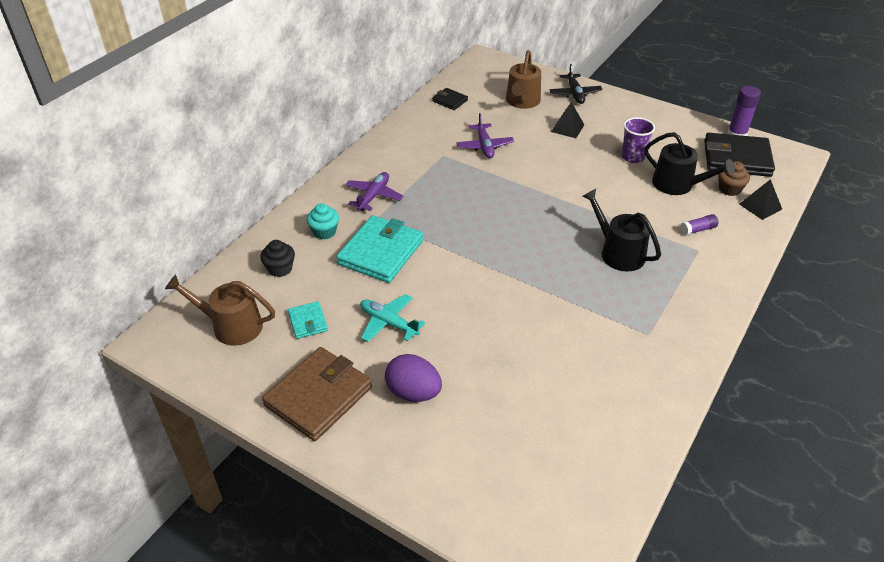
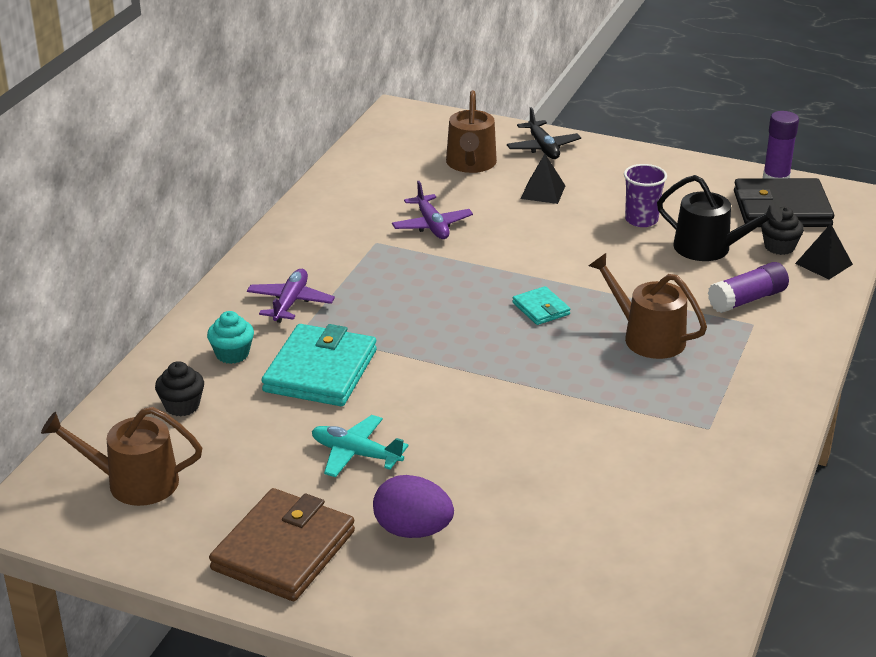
camera: 10 degrees left, 10 degrees down
turquoise wallet [288,301,328,339] -> turquoise wallet moved to [512,286,570,325]
black wallet [432,88,468,110] -> none
black watering can [582,189,661,272] -> brown watering can [589,253,707,359]
purple glue stick [680,214,718,235] -> purple glue stick [708,262,789,313], size x1.63
brown cupcake [718,161,750,196] -> black cupcake [761,207,804,255]

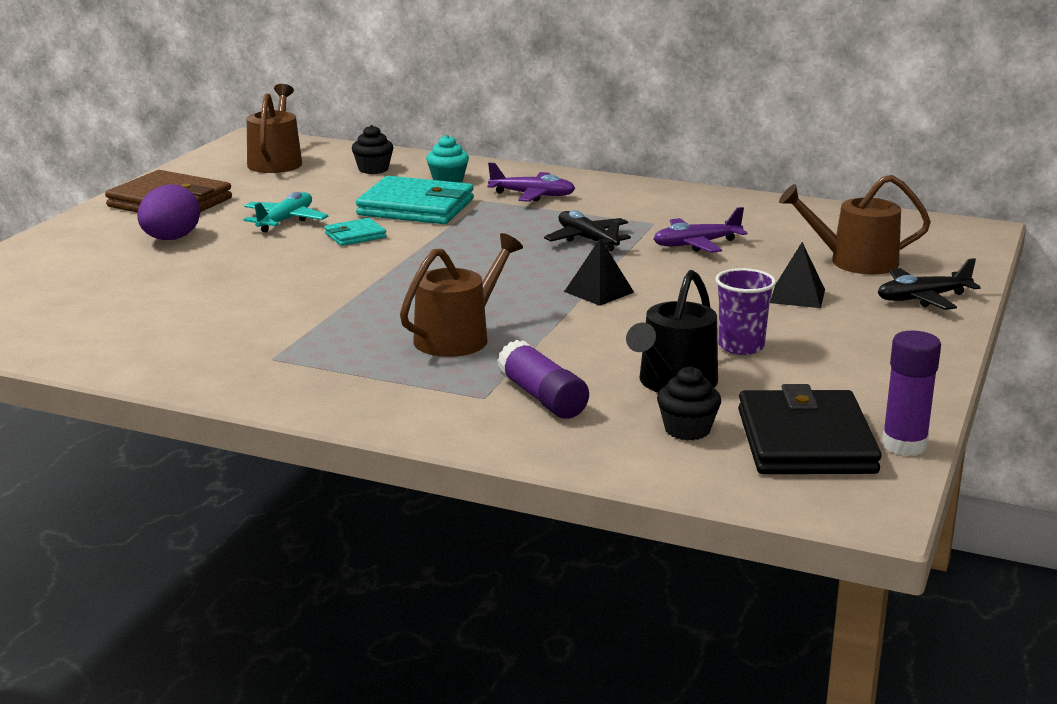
camera: 90 degrees right, 10 degrees down
turquoise wallet [512,286,570,325] -> turquoise wallet moved to [324,218,386,246]
black pyramid [795,224,853,280] -> black pyramid moved to [564,238,634,306]
none -> black plane [544,210,631,251]

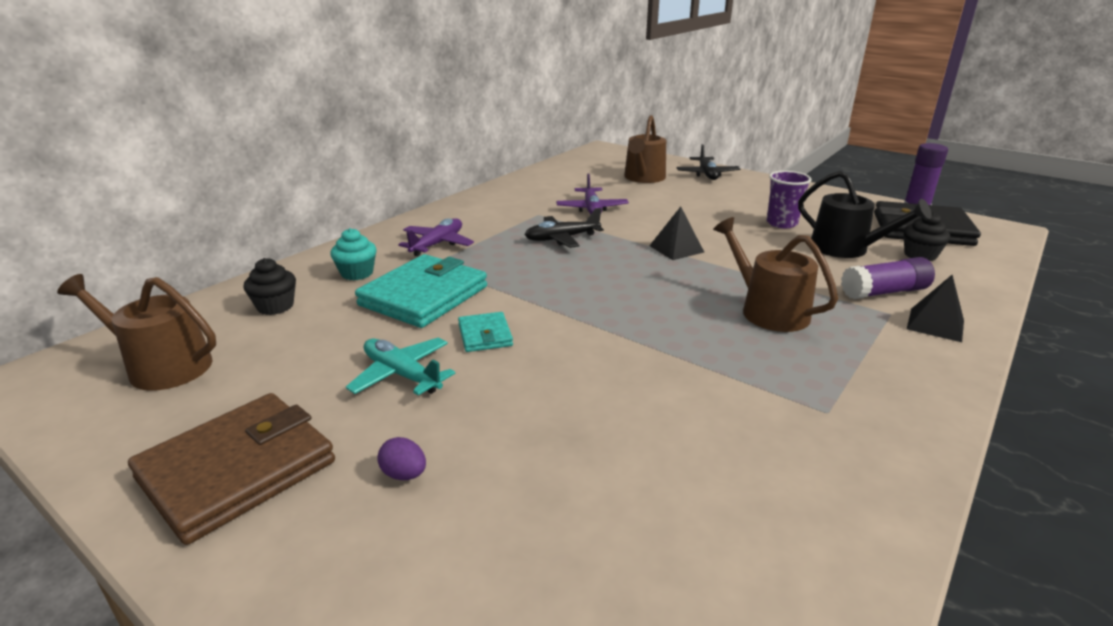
camera: 75 degrees left, 5 degrees up
purple egg [137,184,200,240] -> purple egg [377,437,426,480], size x0.50
black pyramid [770,242,825,308] -> black pyramid moved to [907,275,964,342]

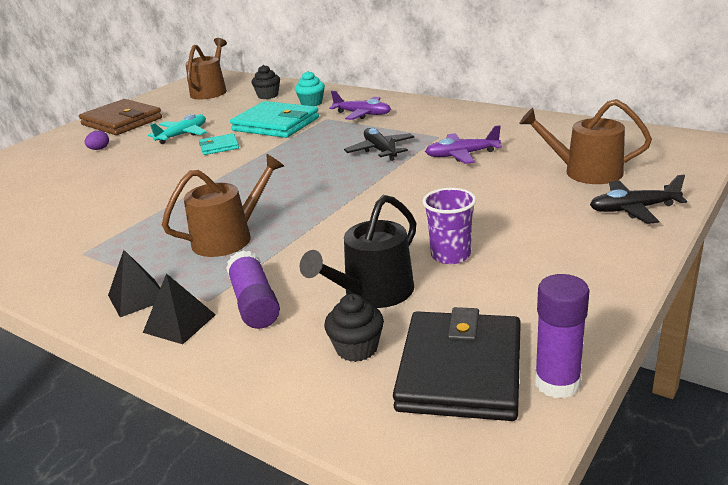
camera: 90 degrees right, 0 degrees up
black pyramid [650,207,704,260] -> black pyramid moved to [108,250,160,317]

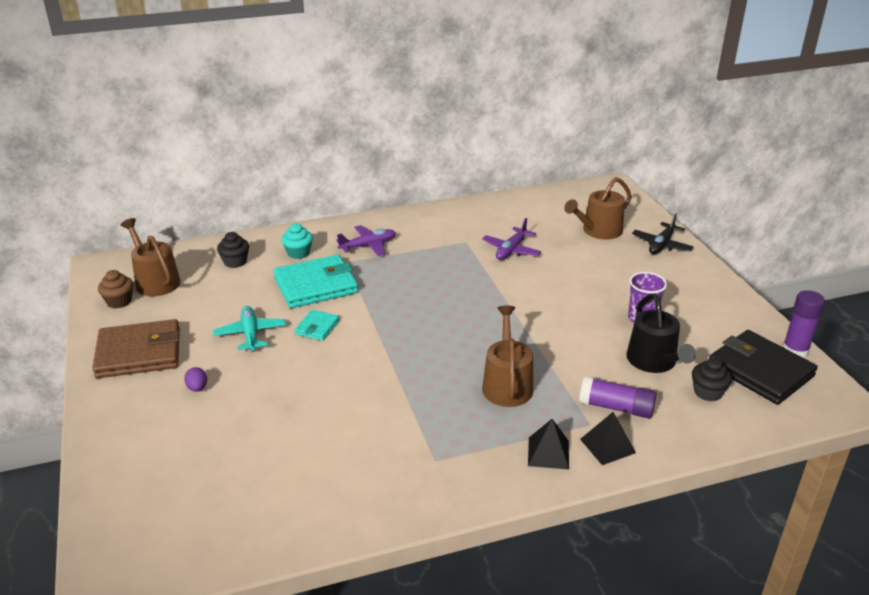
camera: 55 degrees left, 5 degrees up
black plane [344,128,414,161] -> none
none -> brown cupcake [98,270,133,308]

